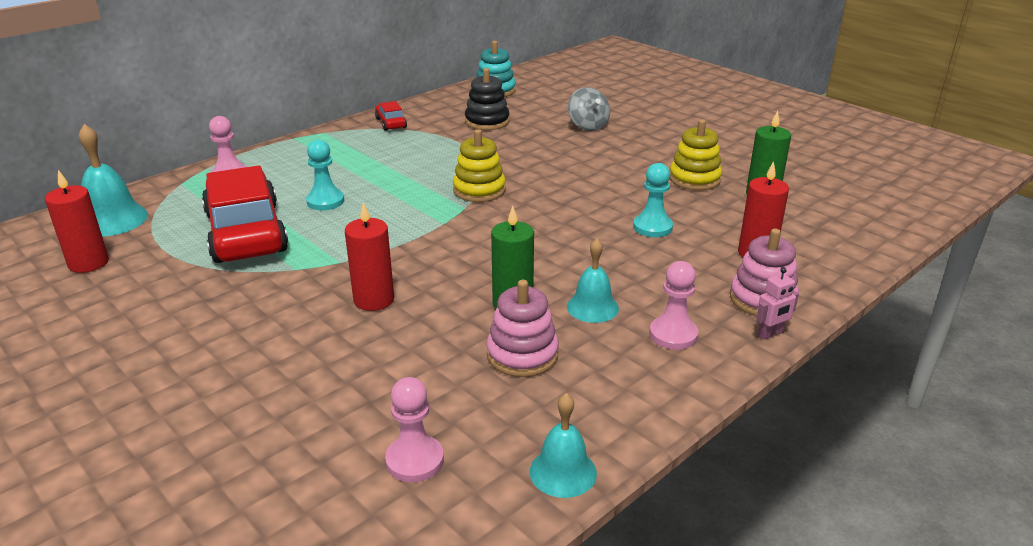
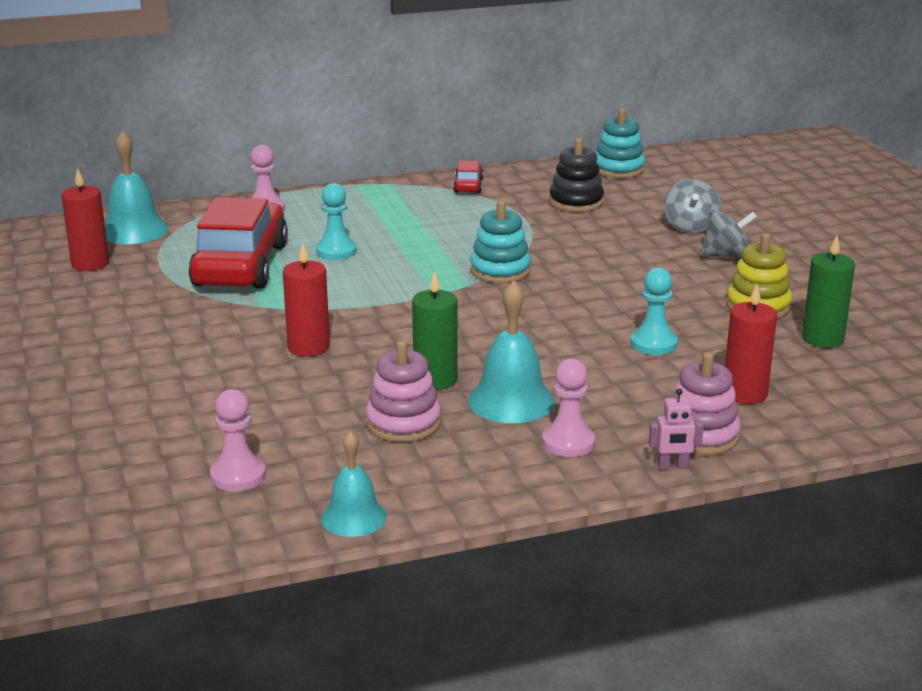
camera: 25 degrees right, 5 degrees down
yellow stacking toy [453,130,506,202] -> turquoise stacking toy [470,201,531,283]
turquoise bell [567,238,619,323] -> turquoise bell [468,280,555,423], size x1.51
none -> grey spinning top [700,210,757,259]

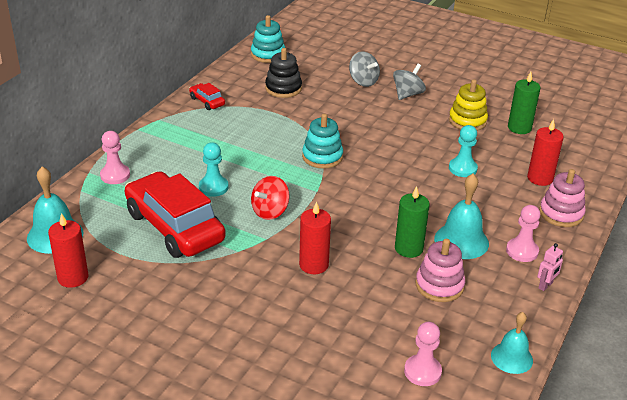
camera: 45 degrees left, 10 degrees up
pink robot [649,389,704,470] -> pink robot moved to [537,243,563,291]
none -> red spinning top [251,176,290,220]

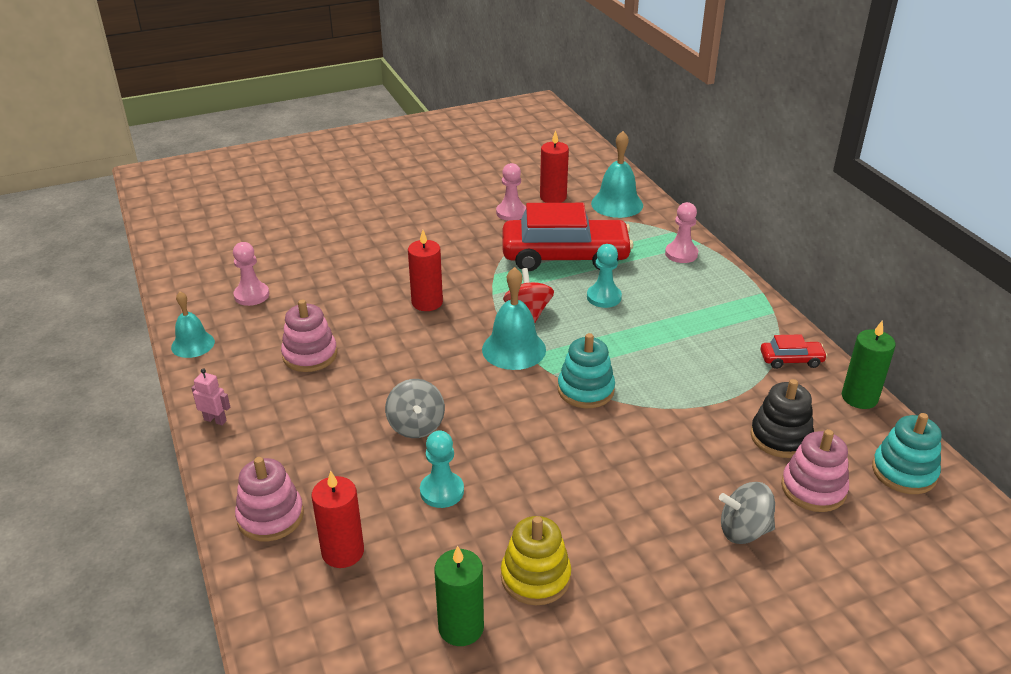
camera: 130 degrees right, 0 degrees up
grey spinning top [393,64,426,100] -> grey spinning top moved to [385,379,445,438]
green candle [395,186,430,258] -> green candle moved to [842,321,896,409]
turquoise bell [434,174,489,259] -> turquoise bell moved to [482,267,546,370]
pink pawn [506,205,540,262] -> pink pawn moved to [496,163,526,221]
pink robot [537,243,563,291] -> pink robot turned 120 degrees clockwise [192,368,230,425]
none -> pink stacking toy [781,429,849,512]

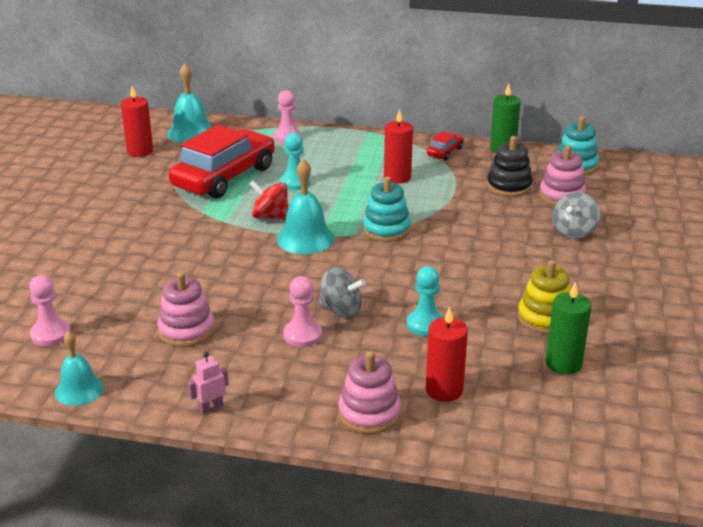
camera: 55 degrees left, 5 degrees down
red candle [408,230,443,311] -> red candle moved to [384,109,413,184]
pink pawn [496,163,526,221] -> pink pawn moved to [283,276,322,347]

